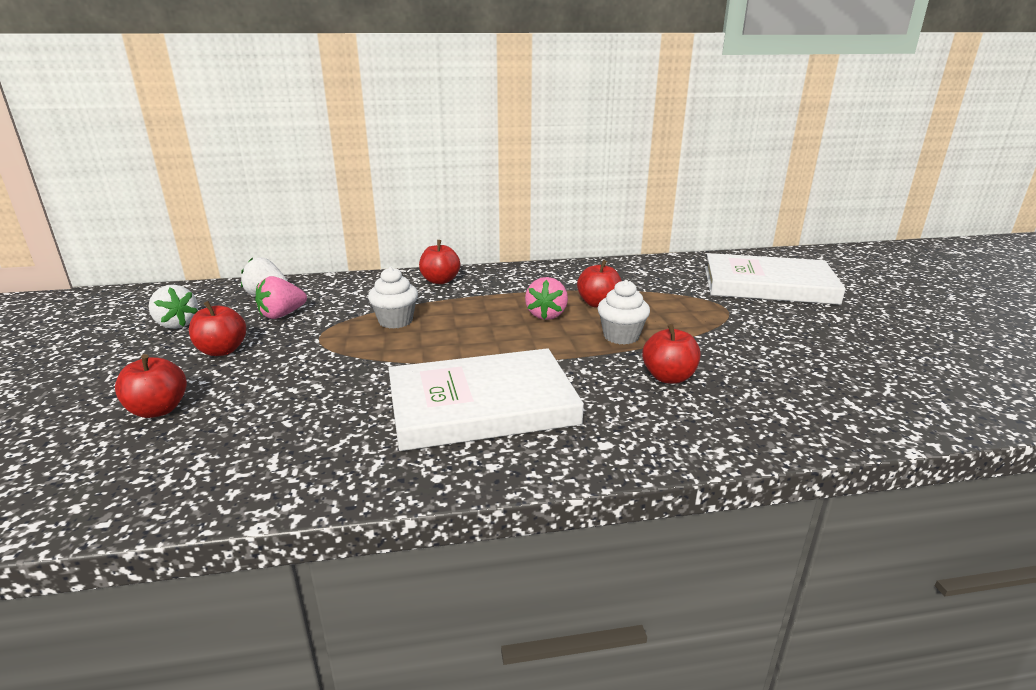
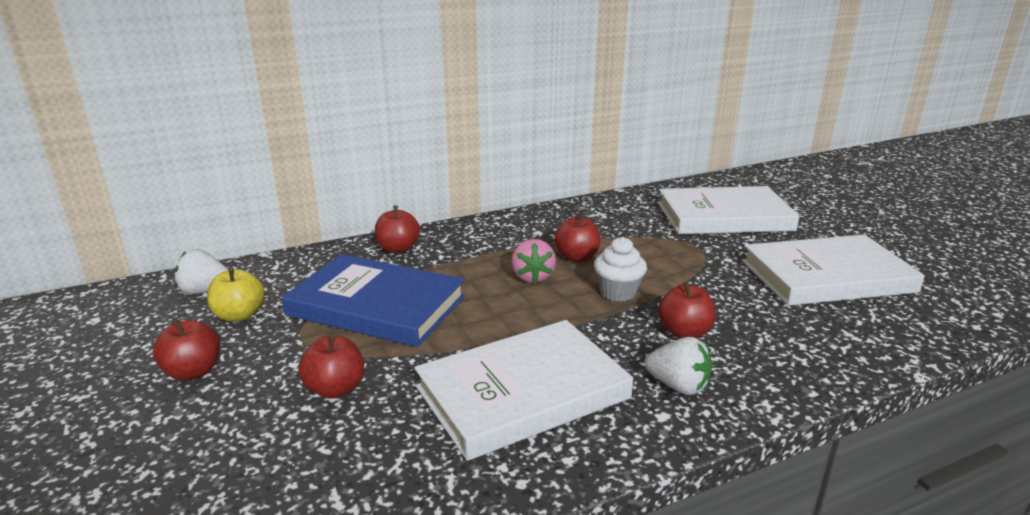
camera: 15 degrees left, 0 degrees up
red apple [115,354,187,418] -> red apple moved to [298,334,364,399]
white strawberry [149,285,198,329] -> white strawberry moved to [644,337,712,395]
pink strawberry [255,276,307,319] -> yellow apple [207,267,265,321]
white cupcake [368,267,418,329] -> blue book [282,254,465,347]
none -> white book [742,235,925,306]

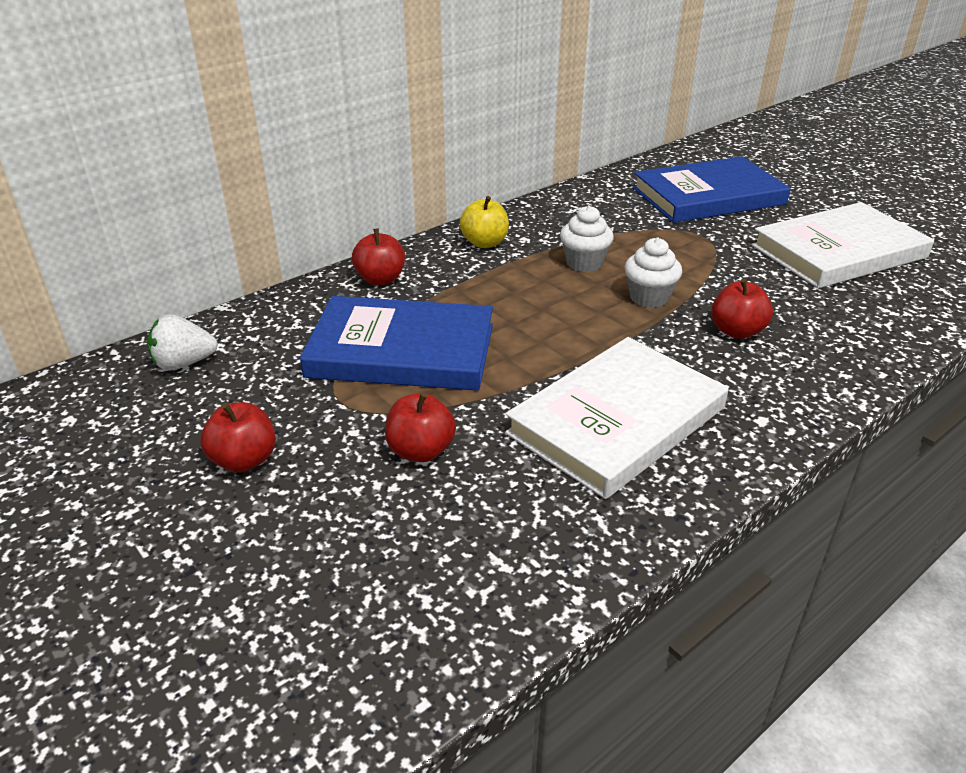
camera: 15 degrees left, 10 degrees up
yellow apple [207,267,265,321] -> yellow apple moved to [460,196,509,248]
pink strawberry [511,239,556,283] -> none
red apple [554,213,600,262] -> white cupcake [560,205,614,272]
white strawberry [644,337,712,395] -> none
white book [658,186,800,234] -> blue book [632,156,791,223]

